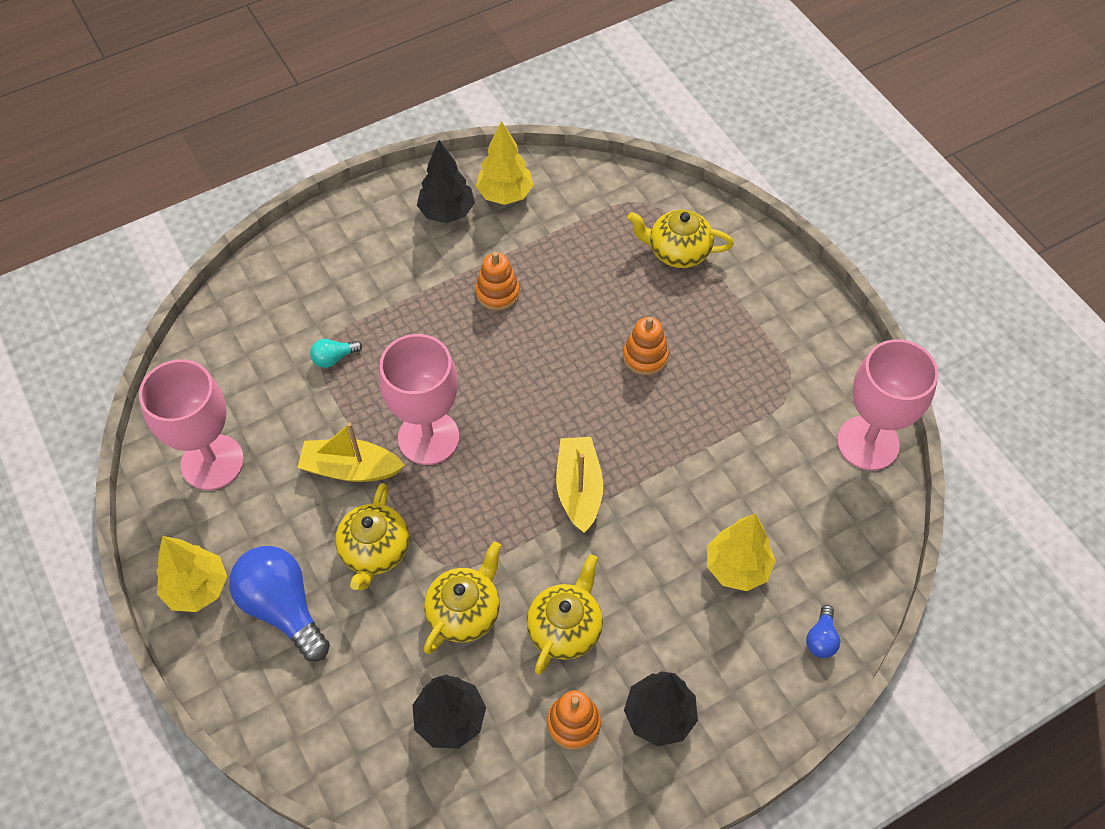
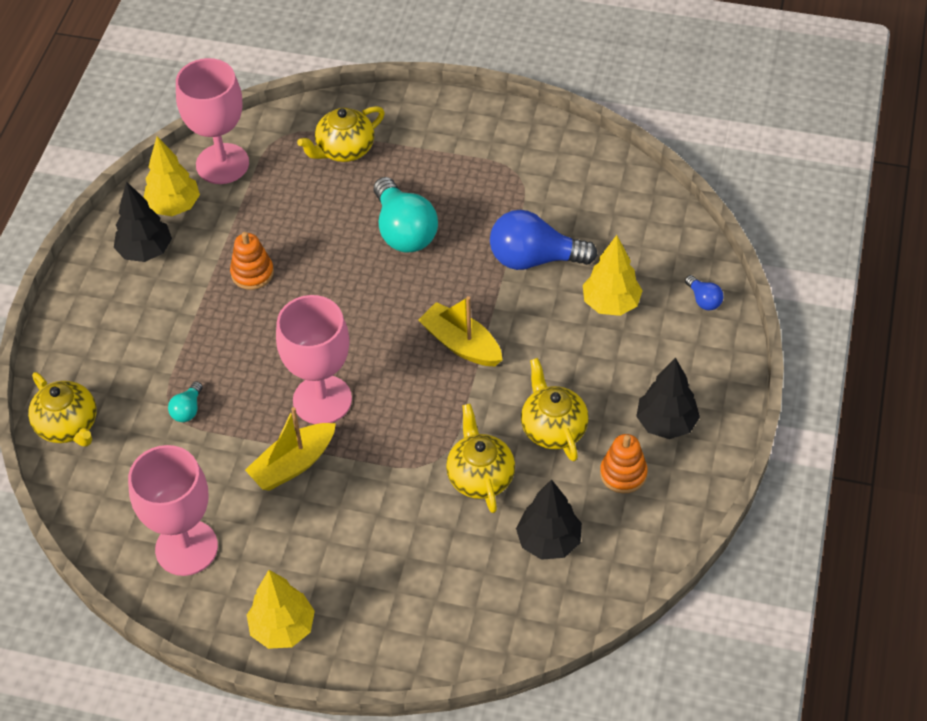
camera: 45 degrees left, 5 degrees down
blue light bulb [229,546,330,661] -> blue light bulb moved to [490,210,598,270]
yellow teapot [335,483,409,590] -> yellow teapot moved to [28,372,97,446]
orange stacking toy [623,317,669,375] -> turquoise light bulb [374,177,438,253]
pink goblet [837,339,938,470] -> pink goblet moved to [176,58,249,184]

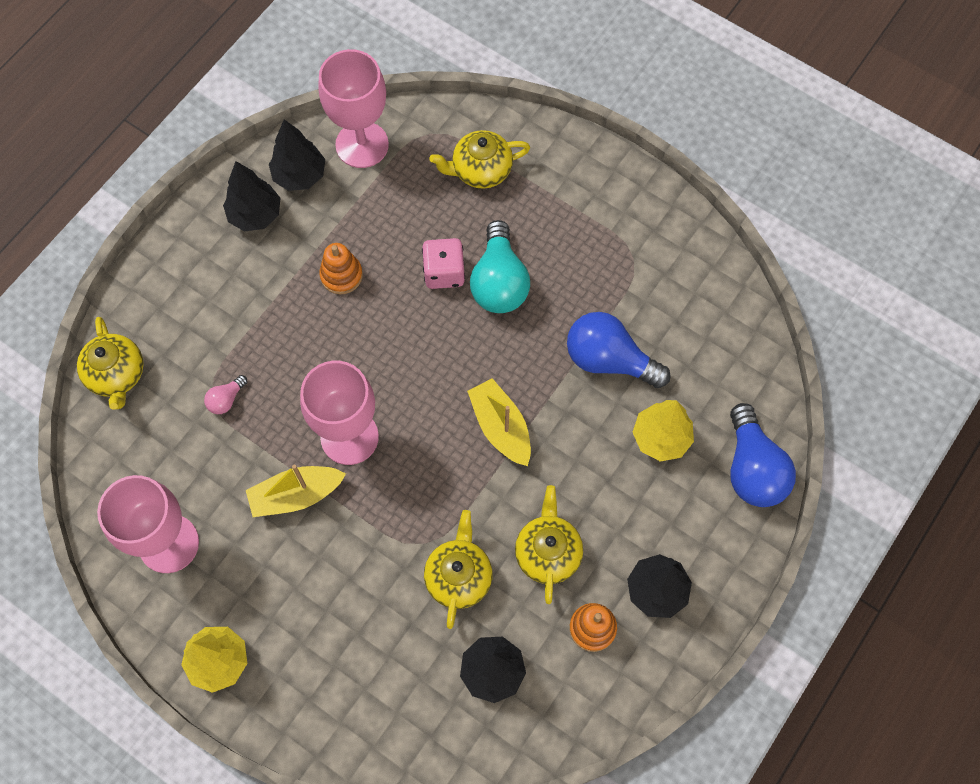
camera: 20 degrees right, 15 degrees up
yellow tree [144,137,200,216] -> black tree [269,119,325,191]
turquoise light bulb [168,381,203,422] -> pink light bulb [204,375,248,414]
blue light bulb [685,275,723,310] -> blue light bulb [730,403,796,507], size x2.18
none -> pink dice [422,238,465,289]

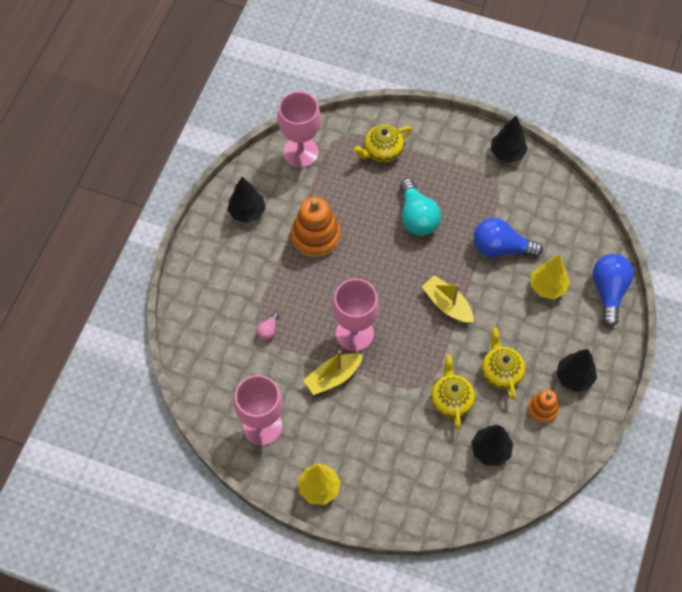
camera: 15 degrees left, 5 degrees down
yellow teapot [77,317,144,410] -> none
black tree [269,119,325,191] -> black tree moved to [491,116,528,163]
orange stacking toy [319,243,363,294] -> orange stacking toy [291,197,340,258], size x1.75
pink dice [422,238,465,289] -> none
blue light bulb [730,403,796,507] -> blue light bulb turned 150 degrees counterclockwise [592,254,634,327]

